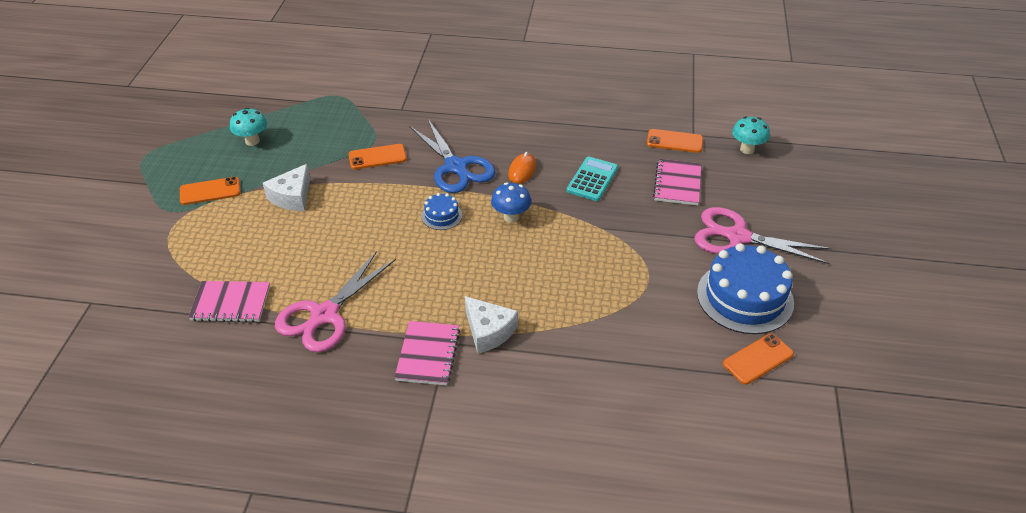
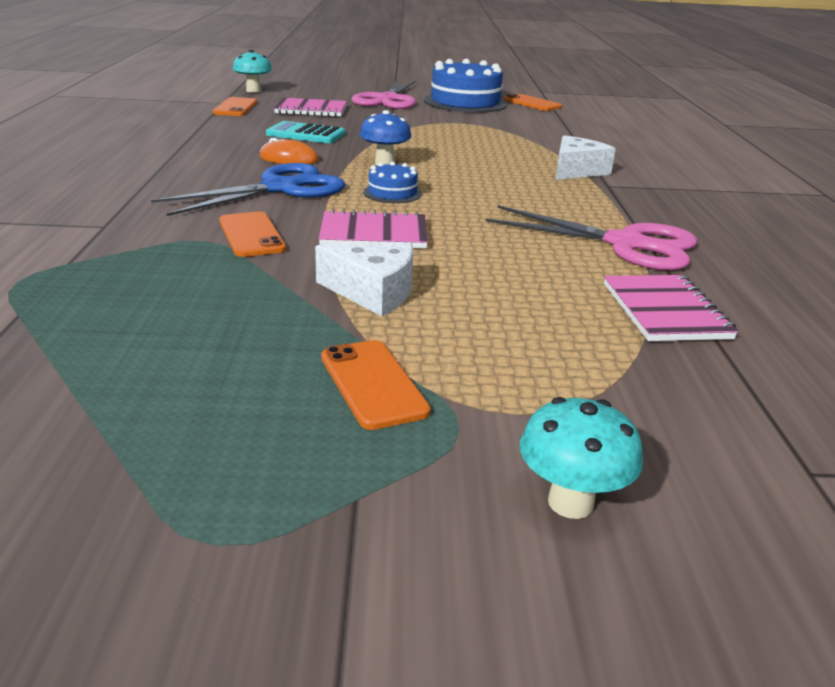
camera: 100 degrees left, 15 degrees down
turquoise mushroom [230,108,267,146] -> turquoise mushroom moved to [520,397,643,519]
pink notebook [394,321,460,385] -> pink notebook moved to [318,209,428,249]

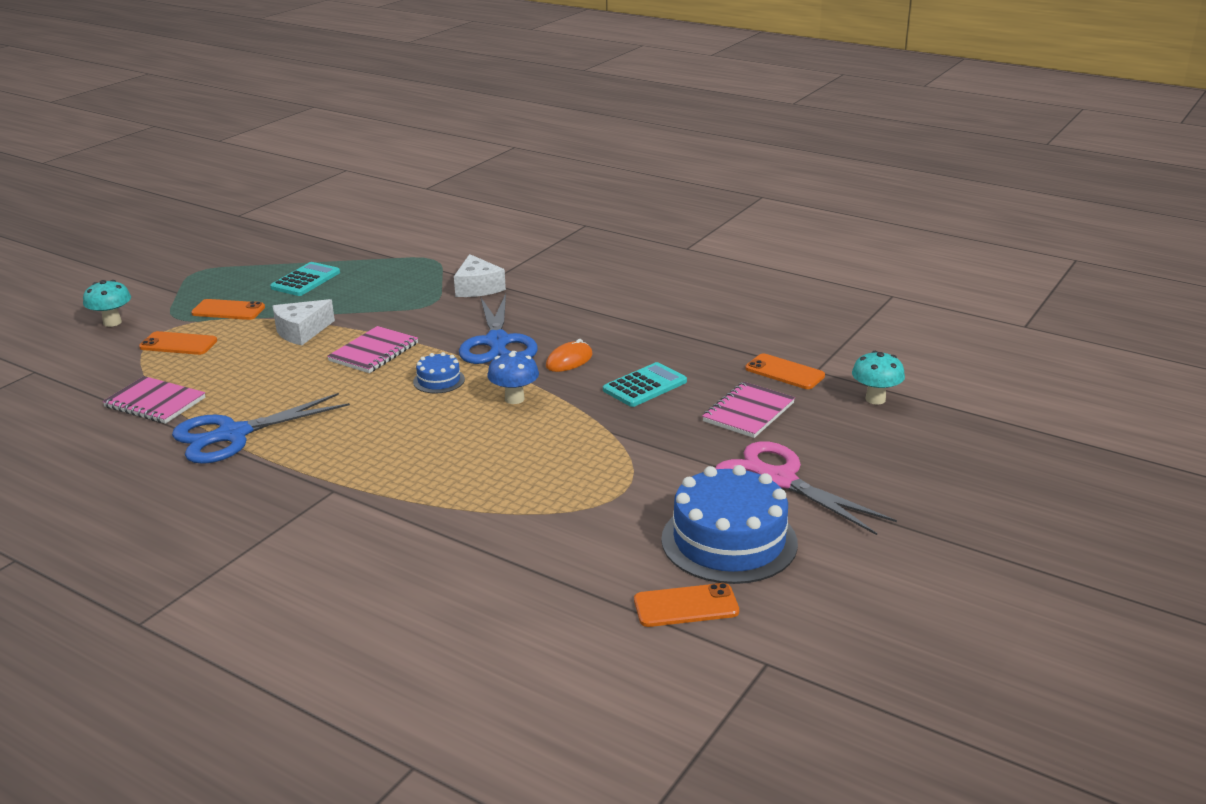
camera: 125 degrees right, 0 degrees up
orange phone [219,212,286,257] -> orange phone moved to [139,331,217,355]
pink scissors [485,206,698,270] -> blue scissors [172,393,350,464]
white cheese [555,135,616,180] -> white cheese moved to [454,254,506,297]
none -> turquoise calculator [270,262,340,296]

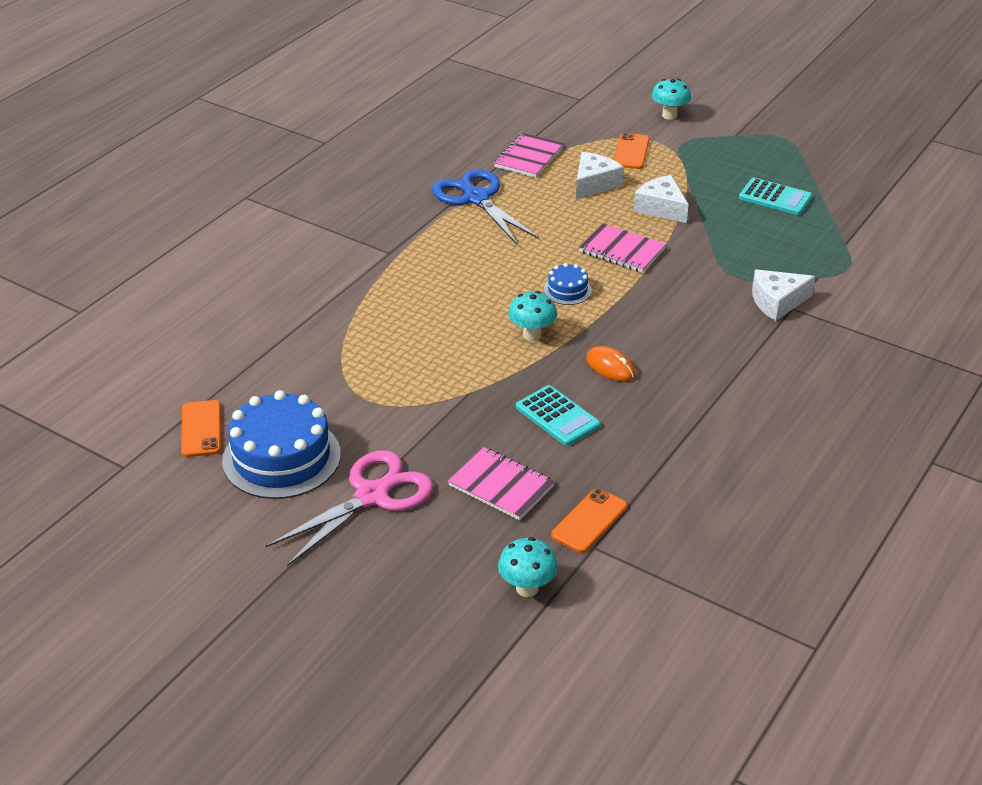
camera: 90 degrees right, 10 degrees up
orange phone [191,299,265,320] -> none
blue scissors [459,294,538,364] -> none
blue mushroom [487,351,539,404] -> turquoise mushroom [508,291,557,341]
none -> white cheese [576,152,624,199]

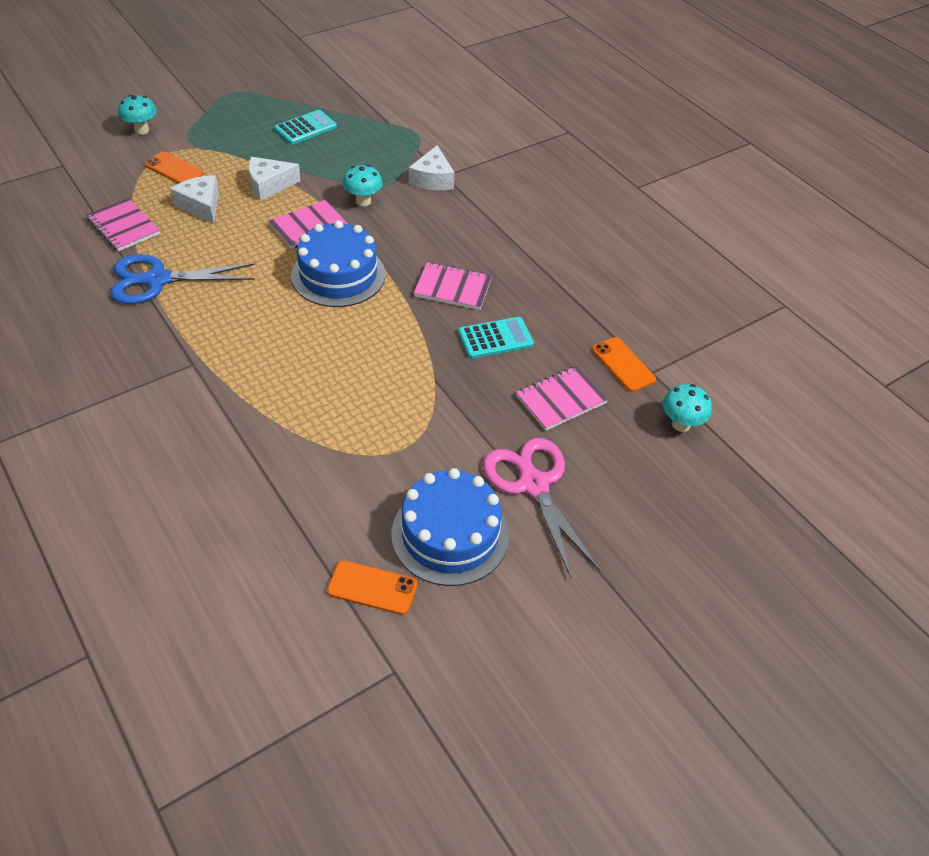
camera: 70 degrees left, 10 degrees up
turquoise mushroom [508,291,557,341] -> turquoise mushroom moved to [343,165,383,206]
blue cake [544,263,592,305] -> blue cake [291,220,385,307], size x2.13
orange mouse [586,346,636,382] -> pink notebook [414,262,492,310]

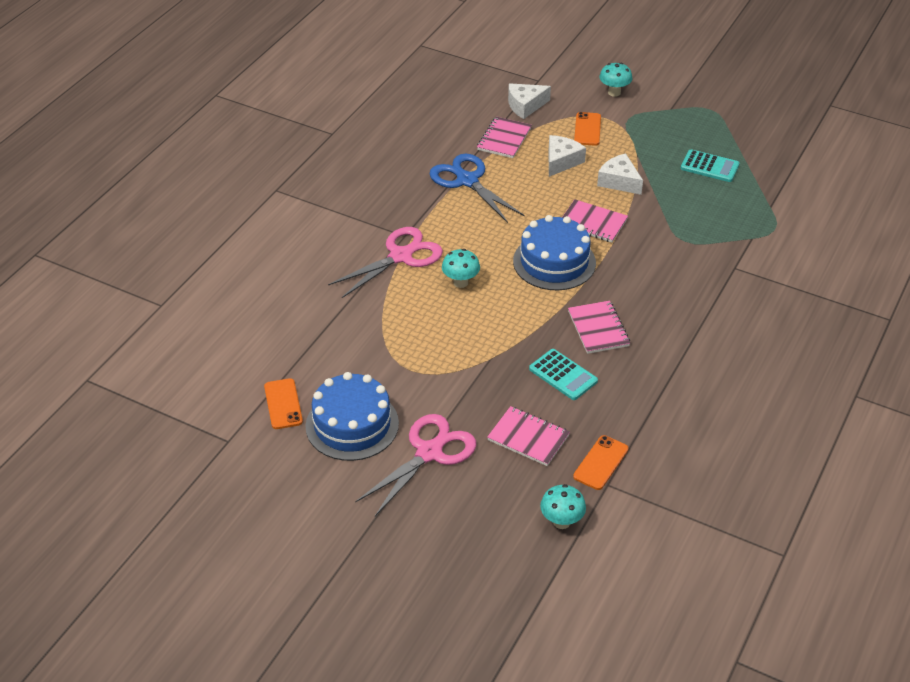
camera: 65 degrees right, 5 degrees down
turquoise mushroom [343,165,383,206] -> turquoise mushroom moved to [442,249,480,288]
white cheese [409,145,454,190] -> white cheese moved to [508,83,551,119]
none -> pink scissors [328,227,443,298]

